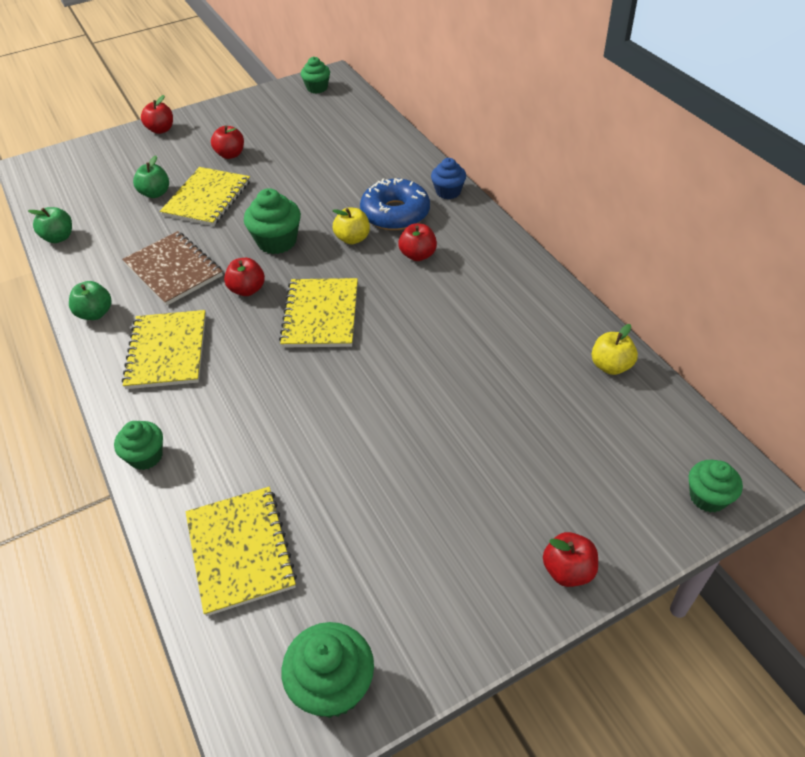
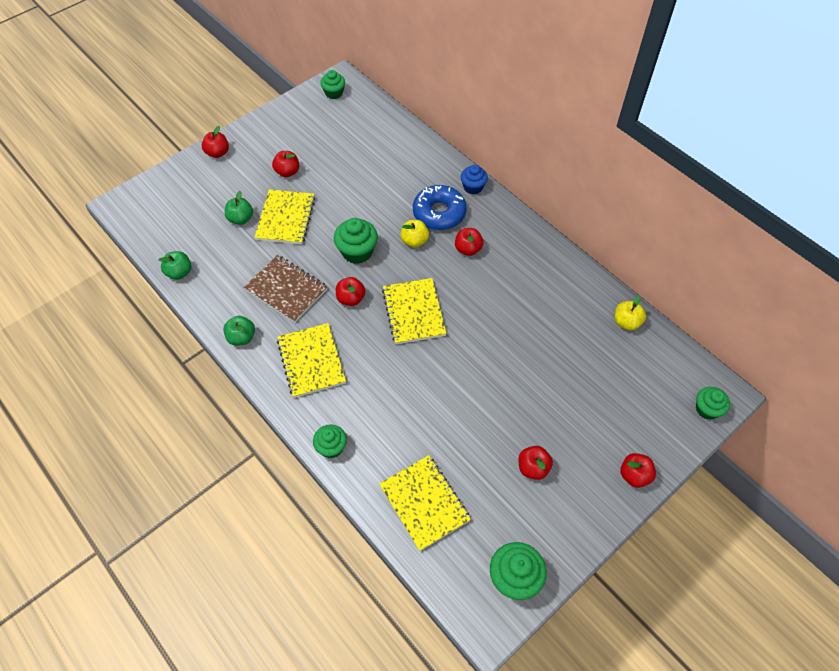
camera: 15 degrees left, 10 degrees up
none -> red apple [518,446,553,480]

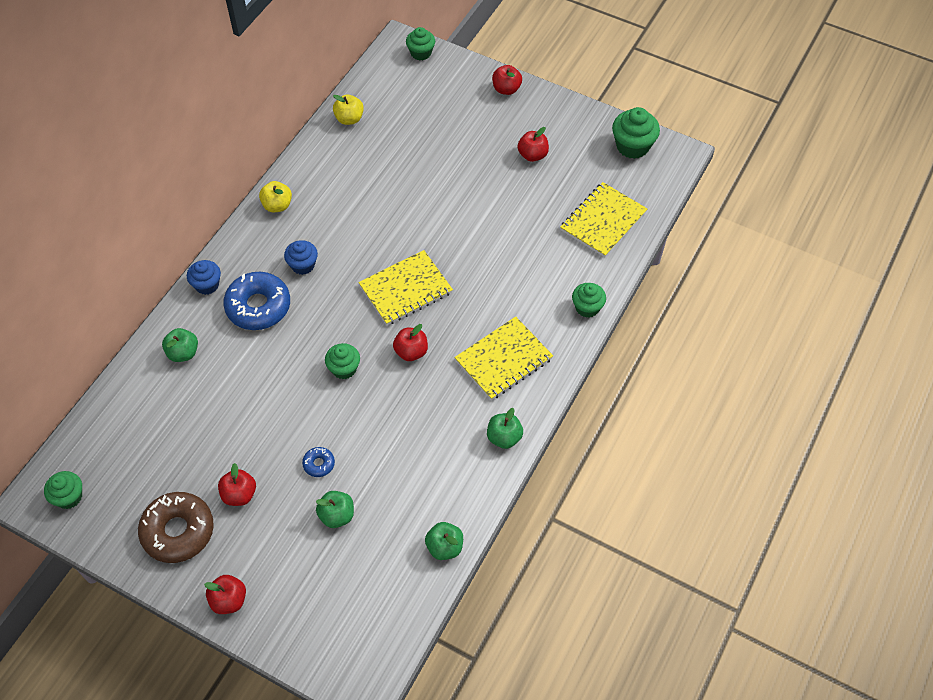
camera: 110 degrees left, 0 degrees up
brown notebook [244,255,328,322] -> none
yellow notebook [254,189,315,244] -> blue donut [302,447,335,477]
green cupcake [334,218,378,264] -> green cupcake [325,343,360,379], size x0.66
yellow apple [400,220,429,248] -> yellow apple moved to [259,181,292,212]
red apple [455,228,484,256] -> blue cupcake [284,240,318,275]
none -> brown donut [138,492,214,563]
none -> green apple [162,328,198,362]

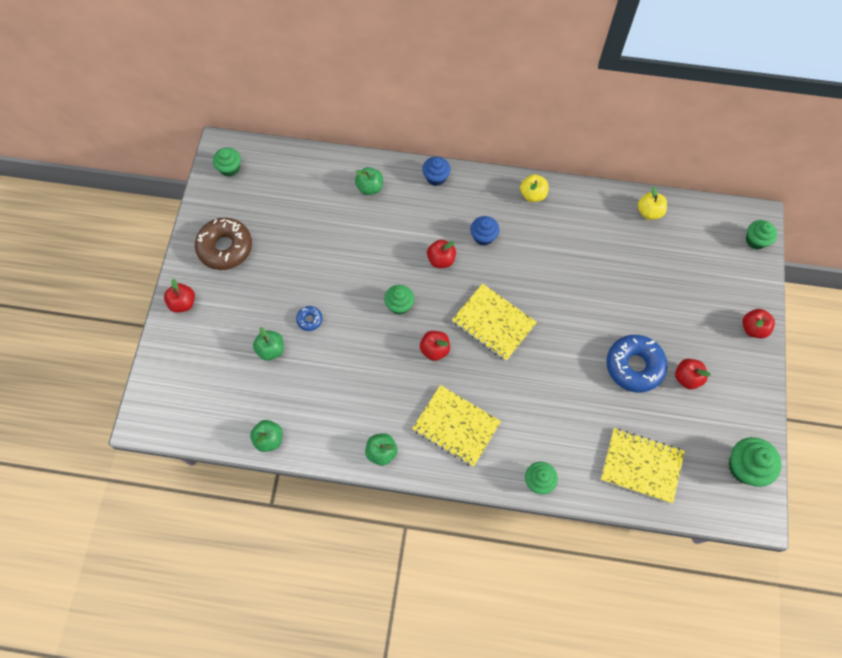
camera: 70 degrees right, 10 degrees up
red apple [218,463,256,506] -> red apple moved to [427,240,456,268]
blue donut [223,272,290,330] -> blue donut moved to [606,335,668,393]

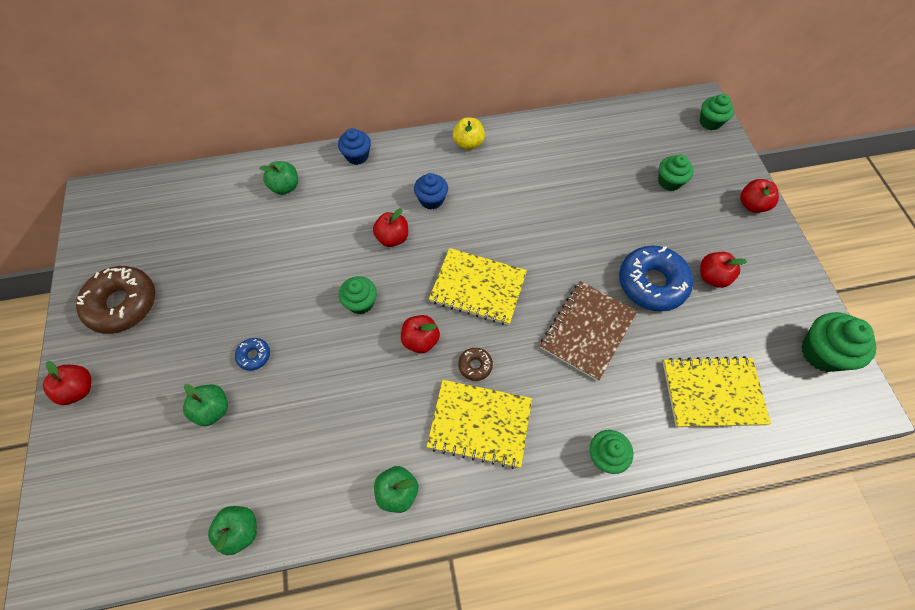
camera: 20 degrees left, 5 degrees down
green cupcake [213,148,241,177] -> green cupcake moved to [658,155,694,191]
yellow apple [638,186,667,220] -> none
none -> brown donut [458,348,493,381]
none -> brown notebook [540,281,637,381]

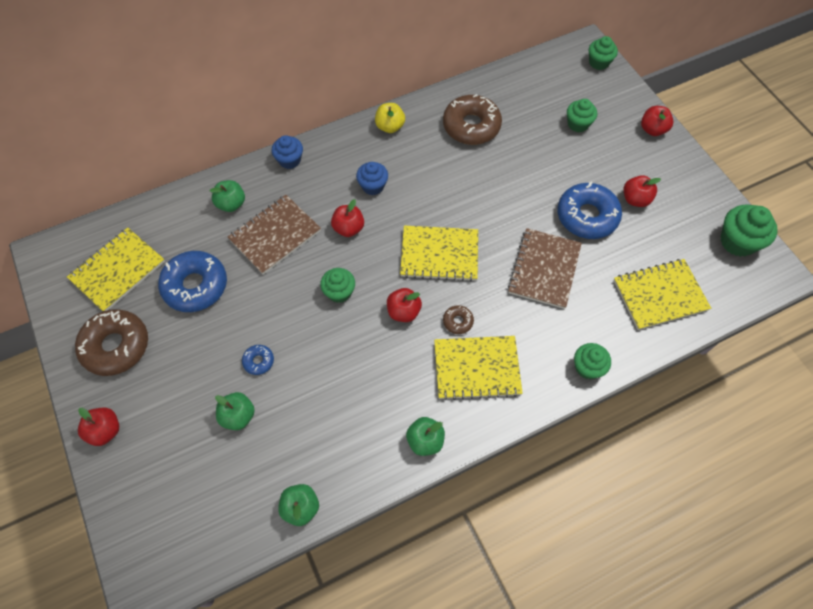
camera: 15 degrees left, 0 degrees up
none -> yellow notebook [67,228,165,311]
none -> blue donut [158,251,227,312]
none -> brown notebook [228,195,321,274]
none -> brown donut [443,94,502,145]

